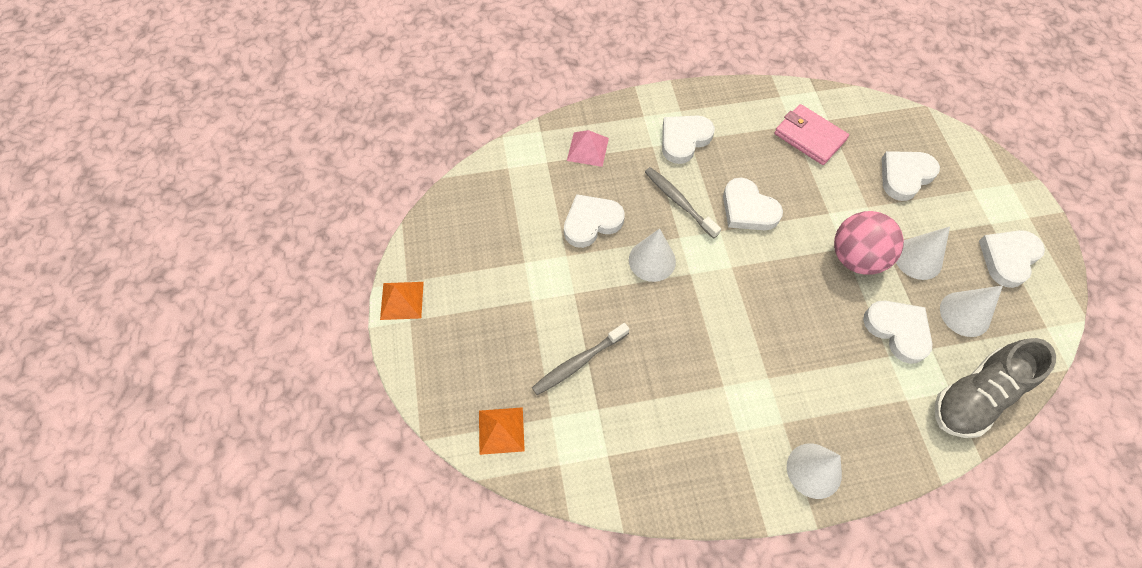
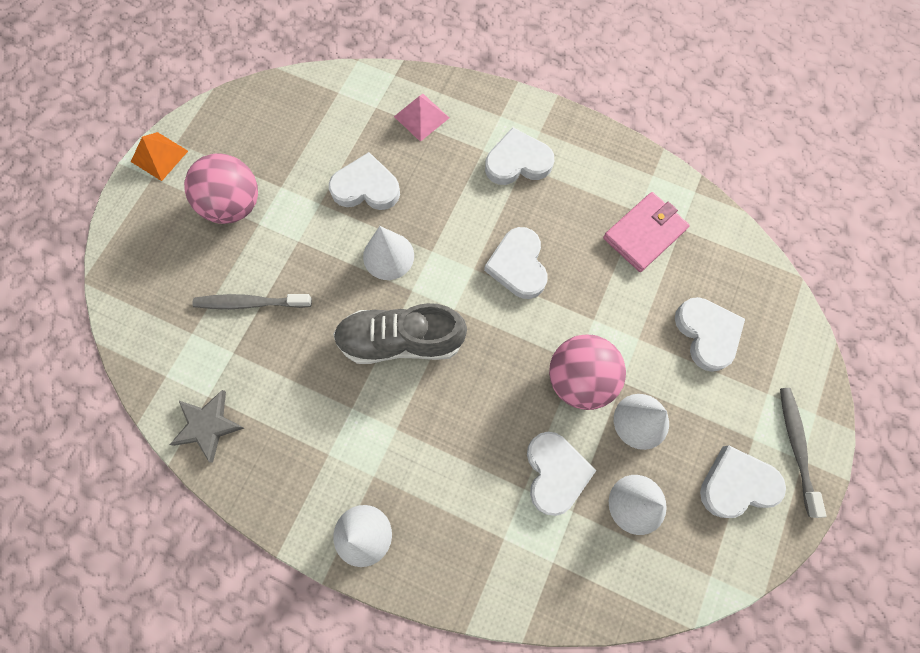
camera: 35 degrees right, 10 degrees up
orange pyramid [479,407,525,455] -> none
grey toothbrush [645,167,721,239] -> grey toothbrush moved to [780,388,827,518]
pink wallet [774,104,849,165] -> pink wallet turned 60 degrees clockwise [603,192,690,272]
white heart [882,151,940,201] -> white heart turned 75 degrees clockwise [675,297,745,372]
grey shoe [935,338,1056,438] -> grey shoe moved to [333,303,467,364]
none -> grey star [170,390,244,463]
none -> pink ball [184,153,258,224]

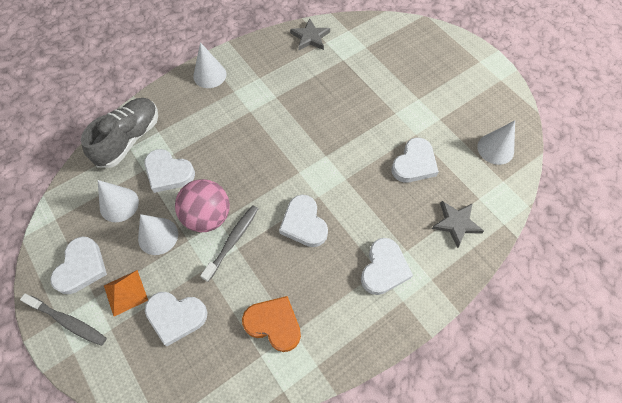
camera: 120 degrees right, 10 degrees down
orange pyramid [131,132,188,181] -> orange pyramid moved to [104,270,148,316]
pink ball [184,153,258,224] -> none
grey toothbrush [192,294,312,309] -> grey toothbrush moved to [200,205,258,282]
grey shoe [333,303,467,364] -> grey shoe moved to [81,98,158,168]
white cone [363,226,414,280] -> white cone moved to [477,120,515,165]
pink pyramid [394,94,449,142] -> grey star [432,201,484,248]
white heart [484,227,548,299] -> white heart turned 135 degrees counterclockwise [279,195,328,247]
pink wallet [603,192,690,272] -> orange heart [242,296,301,352]

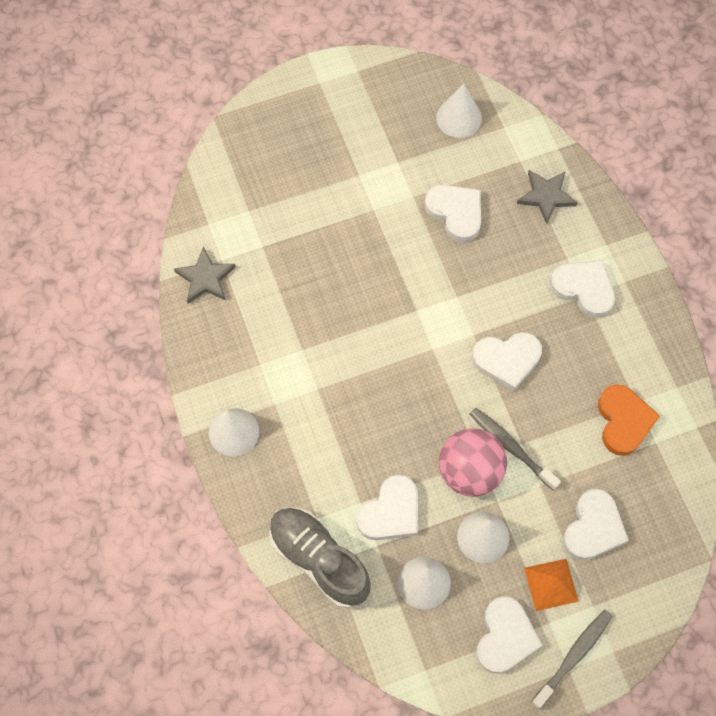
camera: 75 degrees left, 5 degrees up
white heart [50,237,107,294] -> white heart turned 75 degrees clockwise [476,596,542,674]
orange heart [242,296,301,352] -> orange heart turned 135 degrees clockwise [598,384,660,456]

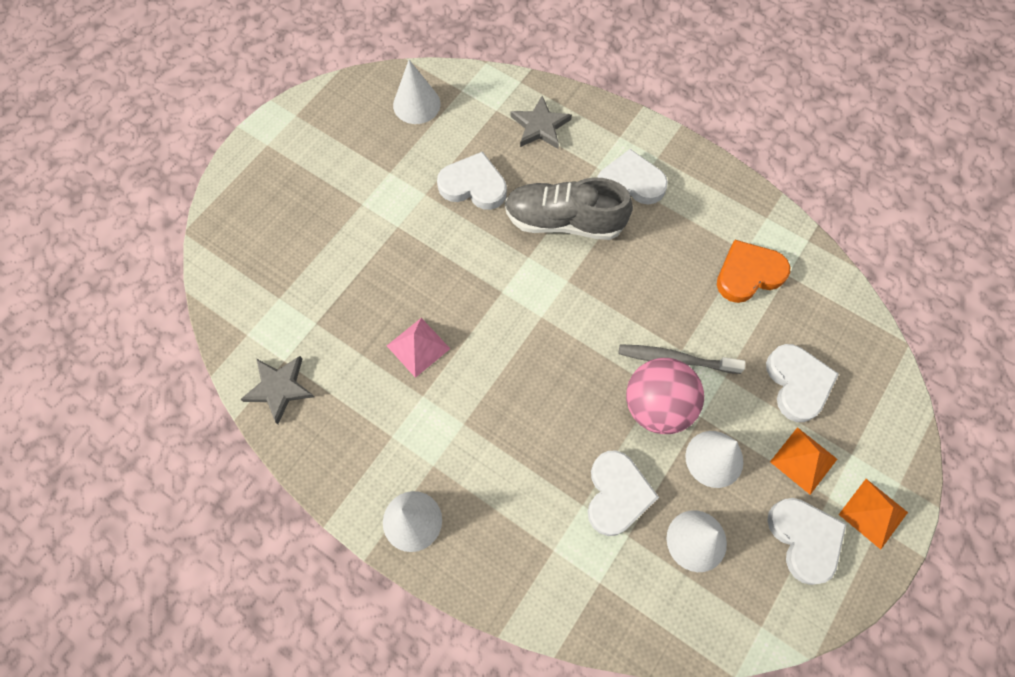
camera: 35 degrees left, 0 degrees up
grey shoe [269,507,371,608] -> grey shoe moved to [505,177,633,240]
white heart [472,332,542,391] -> none
grey toothbrush [531,610,613,709] -> orange pyramid [839,479,908,549]
orange heart [598,384,660,456] -> orange heart turned 75 degrees counterclockwise [717,240,790,303]
none -> pink pyramid [387,318,450,378]

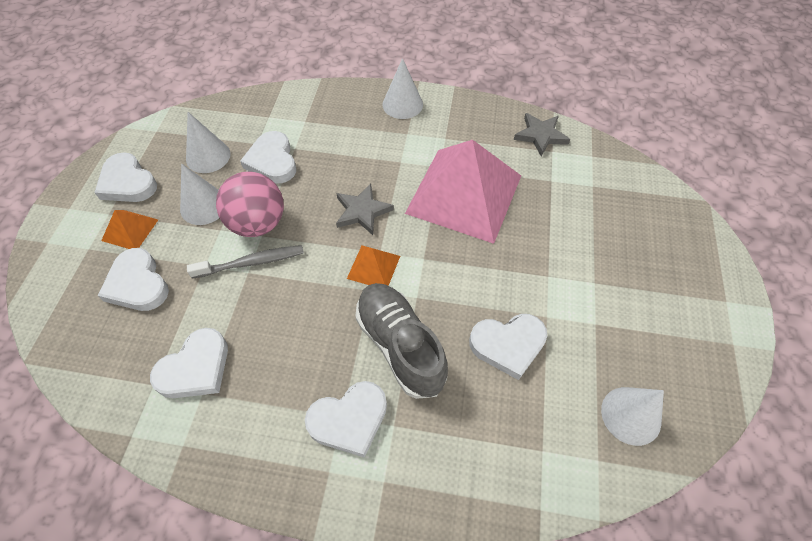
camera: 155 degrees right, 10 degrees down
pink pyramid [387,318,450,378] -> pink pyramid [405,140,521,244], size x2.38
grey shoe [505,177,633,240] -> grey shoe turned 105 degrees counterclockwise [355,283,448,399]
grey star [511,96,572,149] -> grey star moved to [336,184,394,235]
orange heart [717,240,790,303] -> white heart [150,328,228,398]
orange pyramid [839,479,908,549] -> orange pyramid moved to [347,245,400,286]

